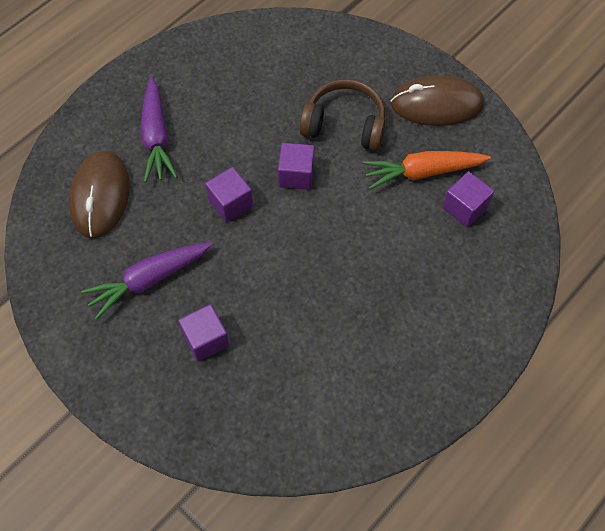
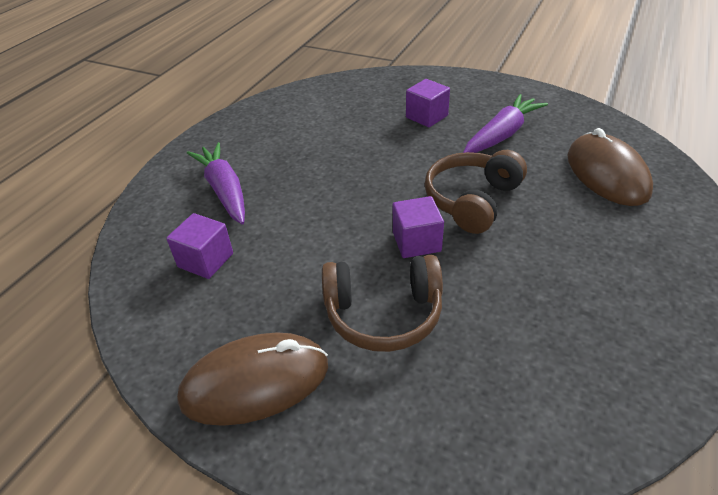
camera: 165 degrees right, 20 degrees down
purple carrot [141,77,178,182] -> purple carrot moved to [187,142,245,224]
purple cube [205,167,253,222] -> brown headphones [425,150,527,234]
orange carrot [362,151,491,189] -> none

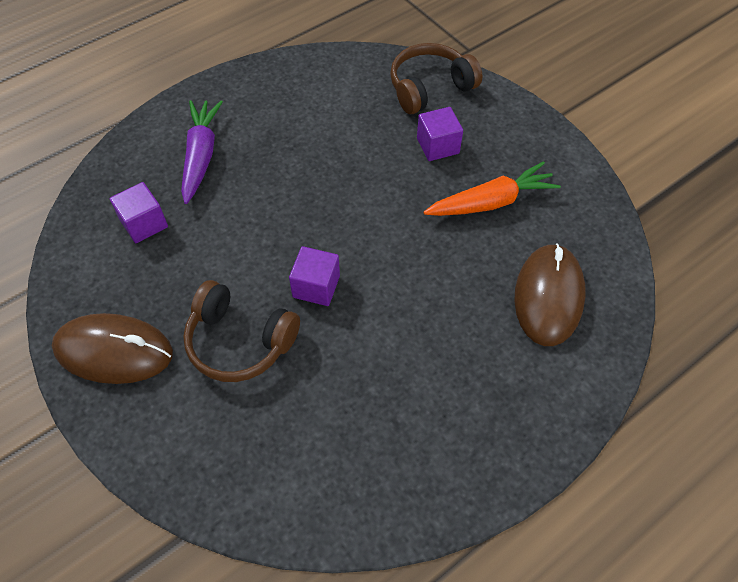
camera: 25 degrees right, 15 degrees up
brown headphones [425,150,527,234] -> brown headphones moved to [390,43,482,114]
purple carrot [463,94,548,153] -> orange carrot [424,161,561,216]

